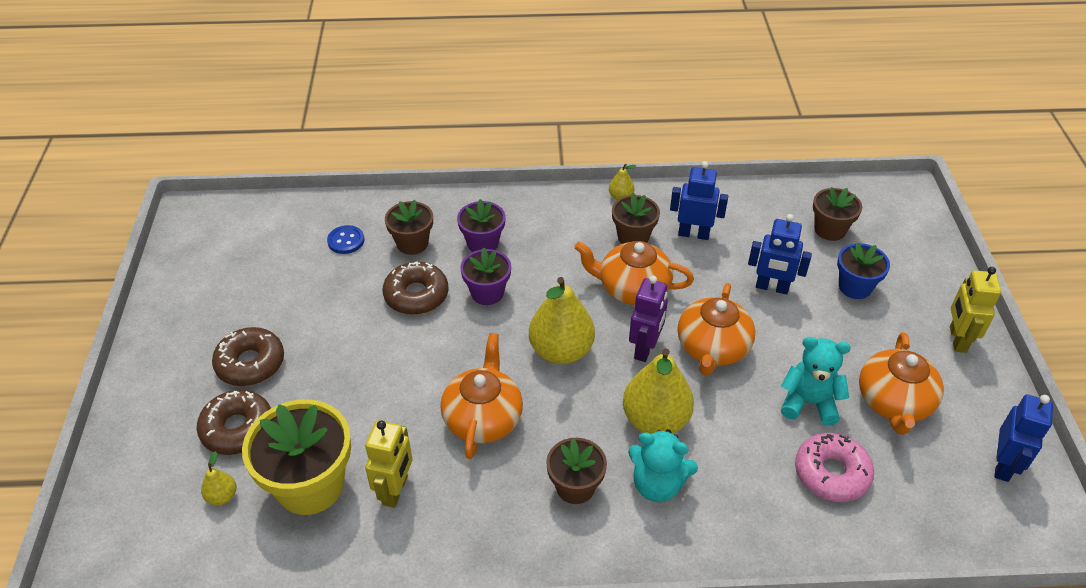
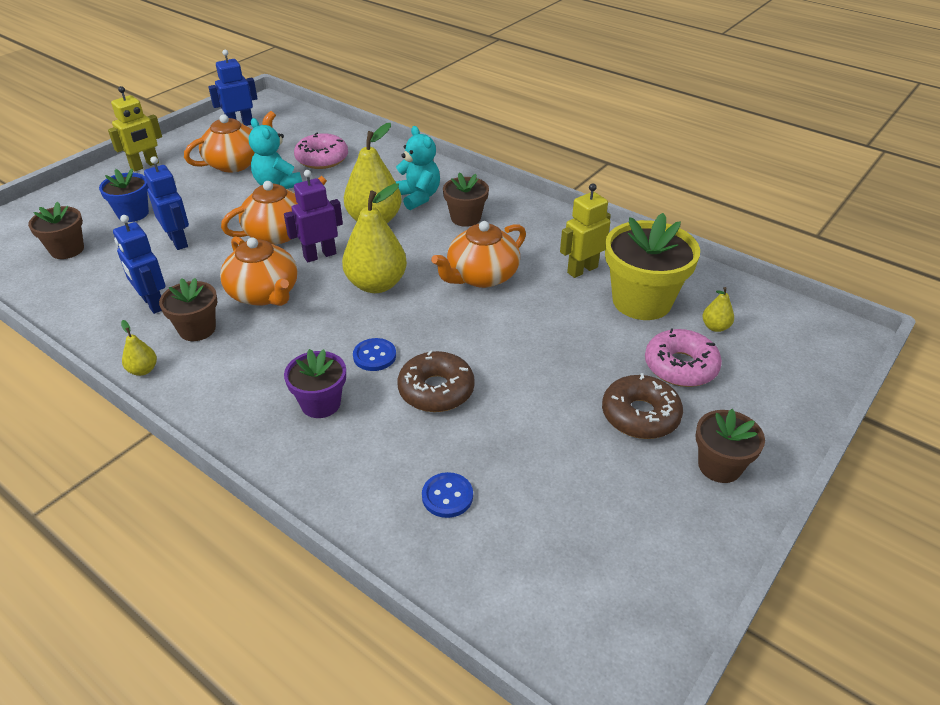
camera: 140 degrees left, 5 degrees down
brown donut [197,390,271,455] -> pink donut [645,328,722,387]
brown flower pot [385,200,433,255] -> brown flower pot moved to [695,409,765,483]
purple flower pot [460,248,511,305] -> blue button [353,338,396,371]

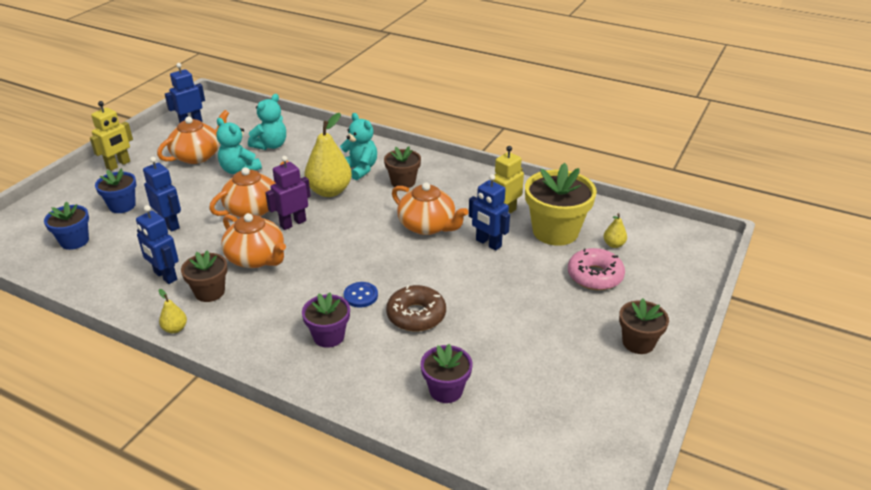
camera: 10 degrees left, 5 degrees down
brown flower pot [28,201,84,259] -> blue flower pot [44,201,89,250]
pink donut [294,132,348,169] -> turquoise teddy bear [248,94,286,150]
yellow pear [342,183,407,293] -> none
blue button [422,472,473,518] -> purple flower pot [421,344,472,403]
orange teapot [431,221,526,288] -> orange teapot turned 90 degrees counterclockwise [392,182,468,235]
brown donut [602,373,683,439] -> none
none -> blue robot [469,174,510,250]

